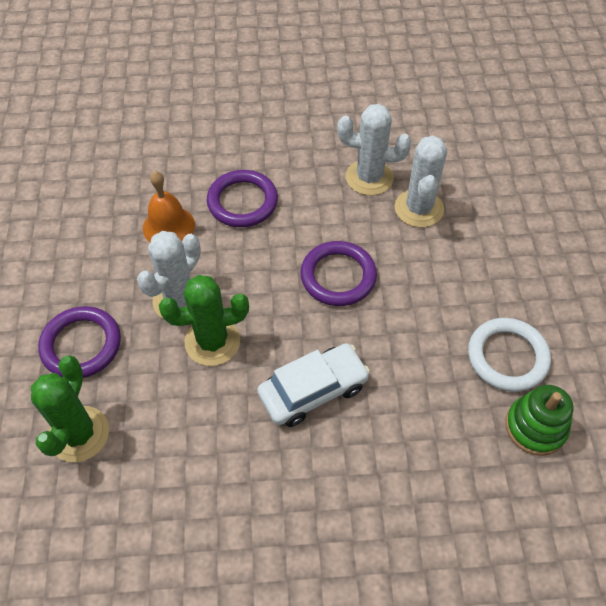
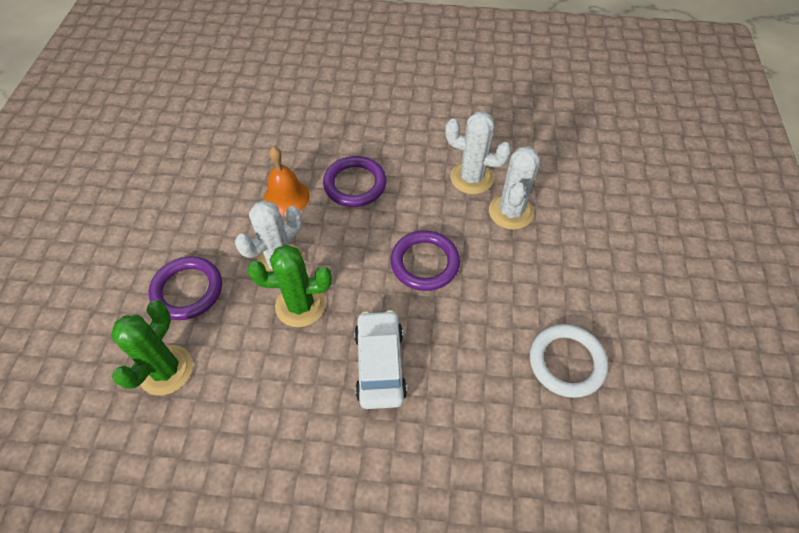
camera: 10 degrees right, 0 degrees up
white car [257,343,370,427] -> white car turned 75 degrees counterclockwise [354,310,407,409]
green stacking toy [505,385,573,456] -> none

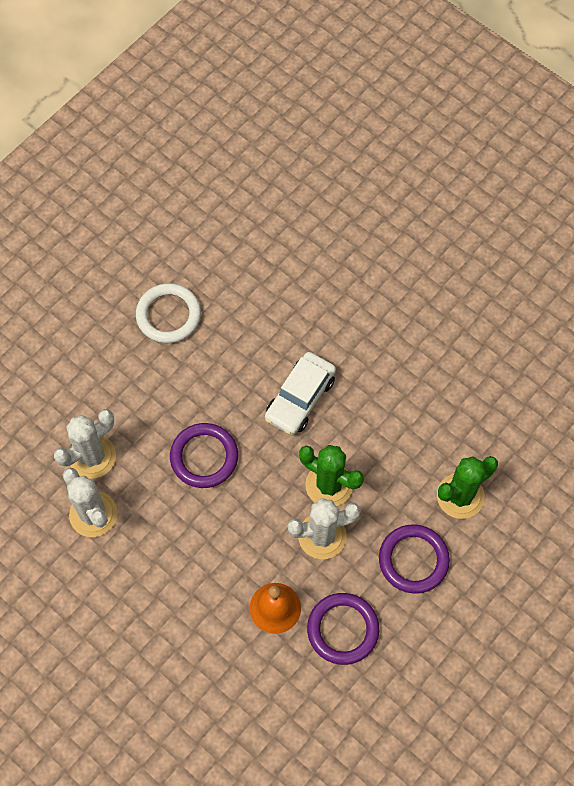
camera: 145 degrees left, 10 degrees up
purple ring [323,156,386,207] -> purple ring moved to [307,593,379,665]

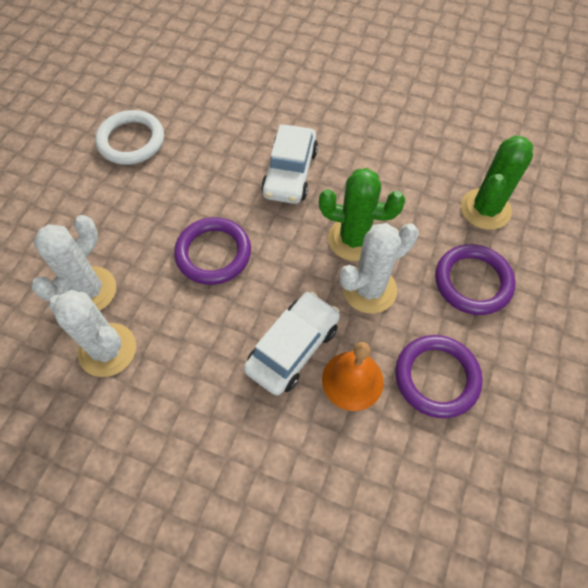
camera: 20 degrees left, 5 degrees down
none -> white car [244,291,340,396]

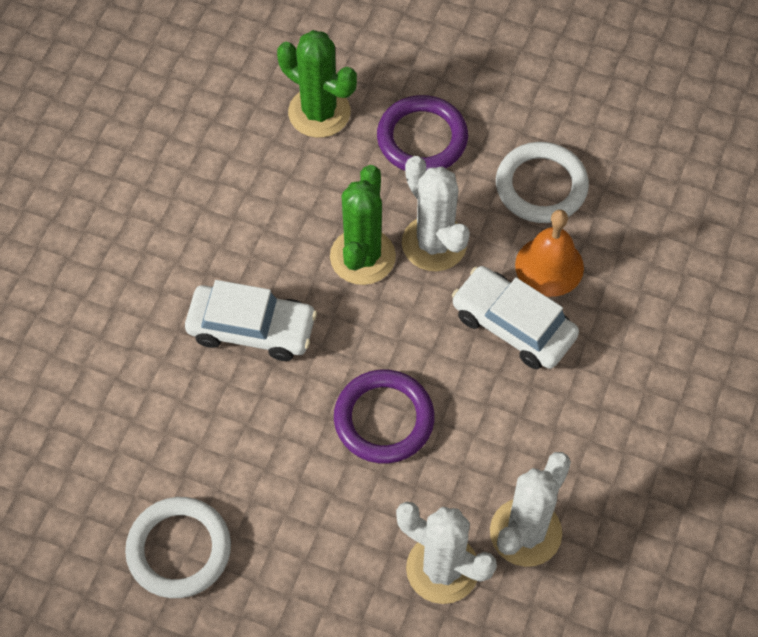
camera: 90 degrees left, 0 degrees up
purple ring [395,335,483,418] -> white ring [496,142,589,223]

